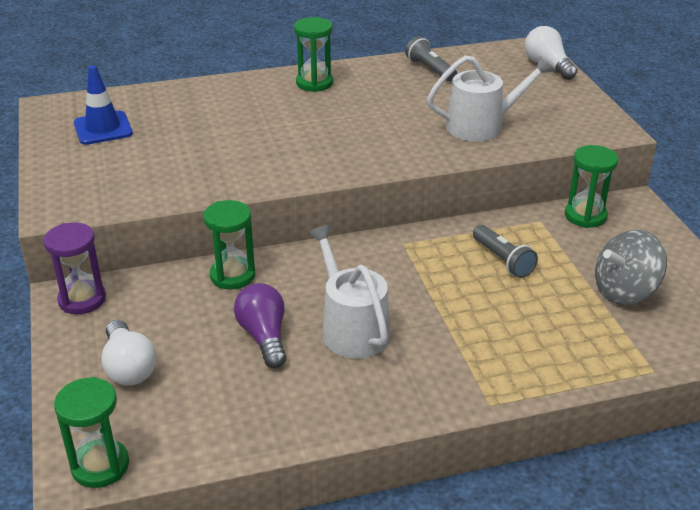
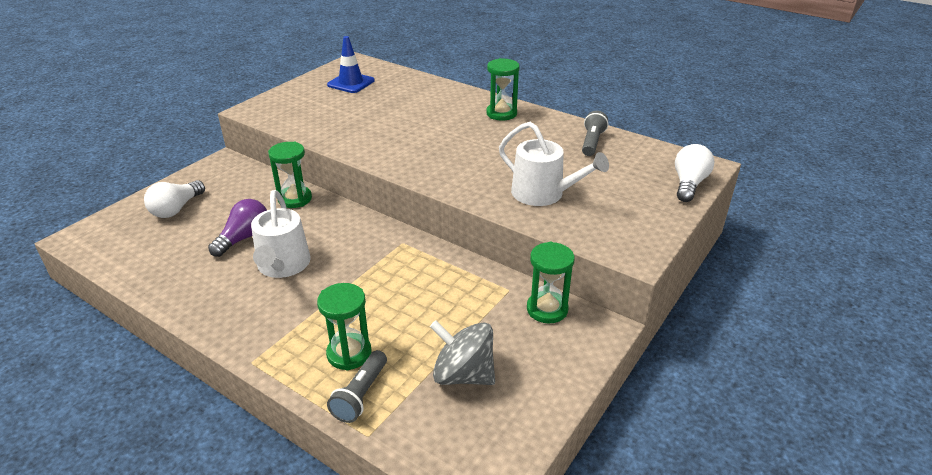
camera: 50 degrees right, 0 degrees up
purple hourglass [43,222,106,314] -> none
green hourglass [54,377,129,488] -> green hourglass moved to [317,283,372,371]
white watering can [308,225,390,359] -> white watering can turned 150 degrees clockwise [251,190,311,278]
grey flashlight [473,225,538,278] -> grey flashlight moved to [327,350,387,423]

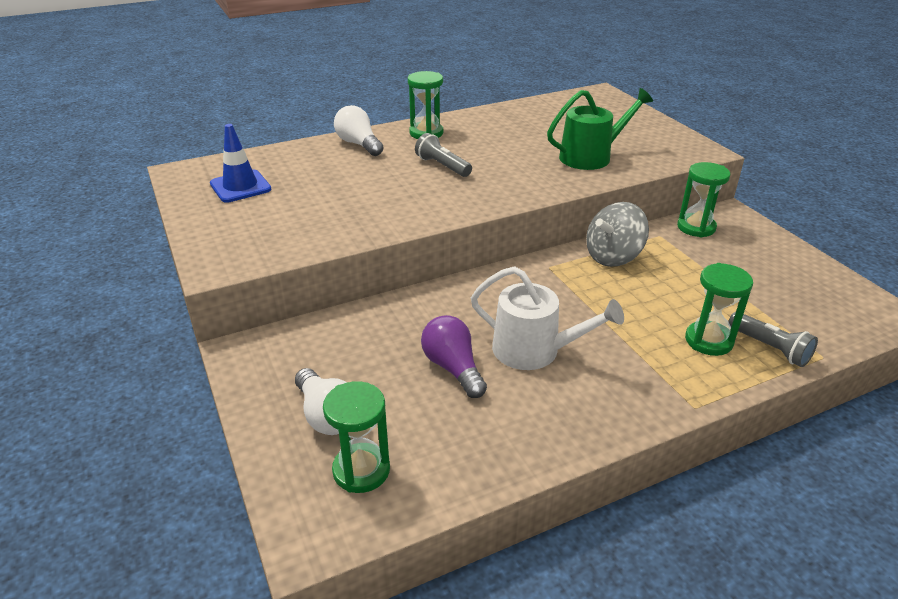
camera: 60 degrees left, 0 degrees up
green hourglass [268,142,312,208] -> green hourglass moved to [323,381,390,493]
grey spinning top [430,320,495,385] -> grey spinning top moved to [586,202,649,267]
white watering can [499,122,609,206] -> green watering can [547,88,653,170]
grey flashlight [582,111,608,156] -> grey flashlight moved to [415,133,472,177]
white light bulb [675,144,714,202] -> white light bulb moved to [334,105,384,156]

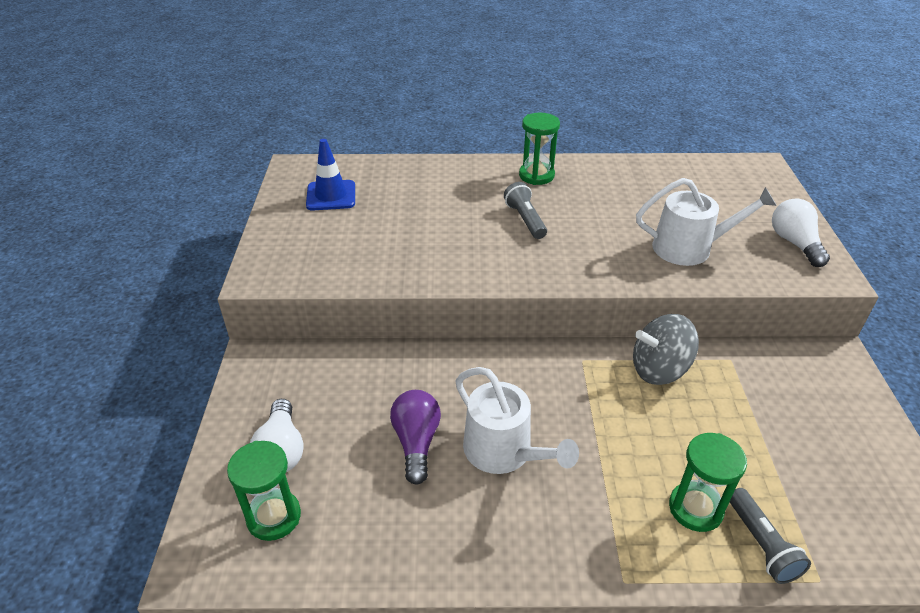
camera: 25 degrees right, 5 degrees up
white light bulb [334,105,384,156] -> white light bulb moved to [772,198,830,267]
green watering can [547,88,653,170] -> white watering can [636,178,777,266]
green hourglass [677,162,730,238] -> none

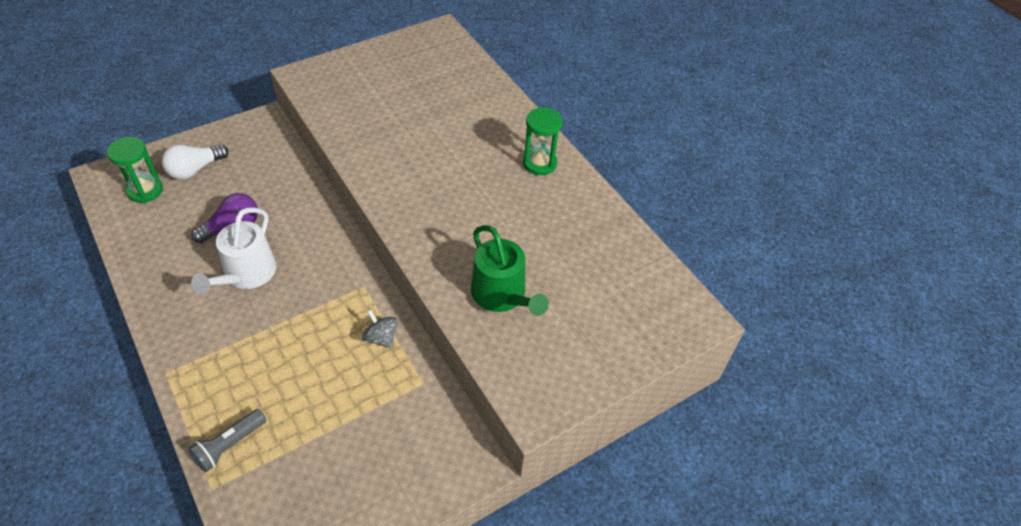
camera: 55 degrees right, 10 degrees up
blue traffic cone [306,139,355,210] -> none
grey flashlight [504,182,547,239] -> none
grey spinning top [633,314,699,385] -> grey spinning top [362,310,397,349], size x0.60
white watering can [636,178,777,266] -> green watering can [471,225,549,316]
green hourglass [669,433,747,532] -> none
white light bulb [772,198,830,267] -> none

